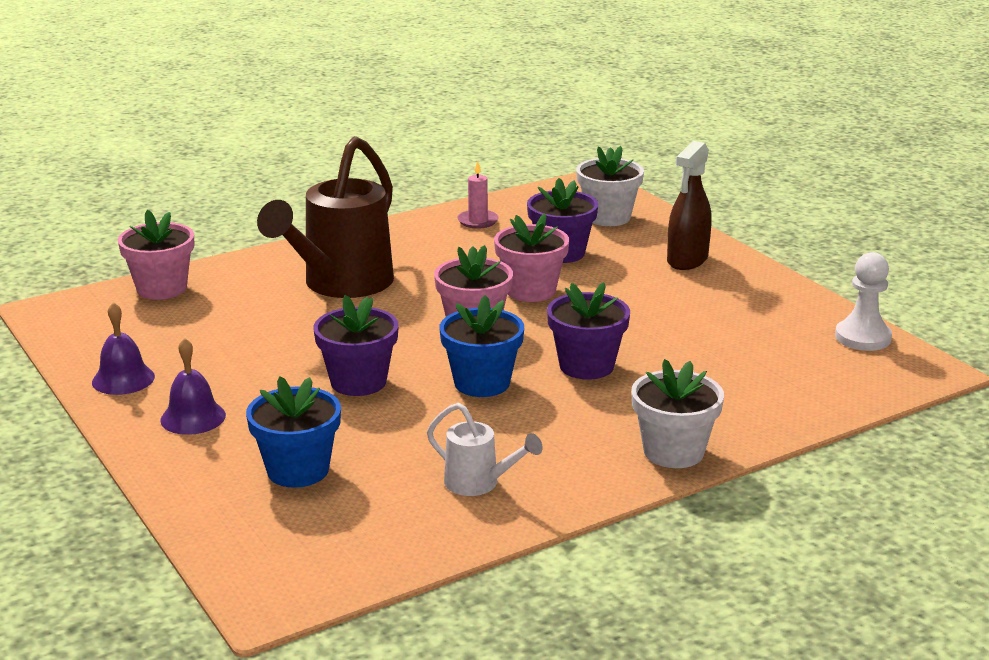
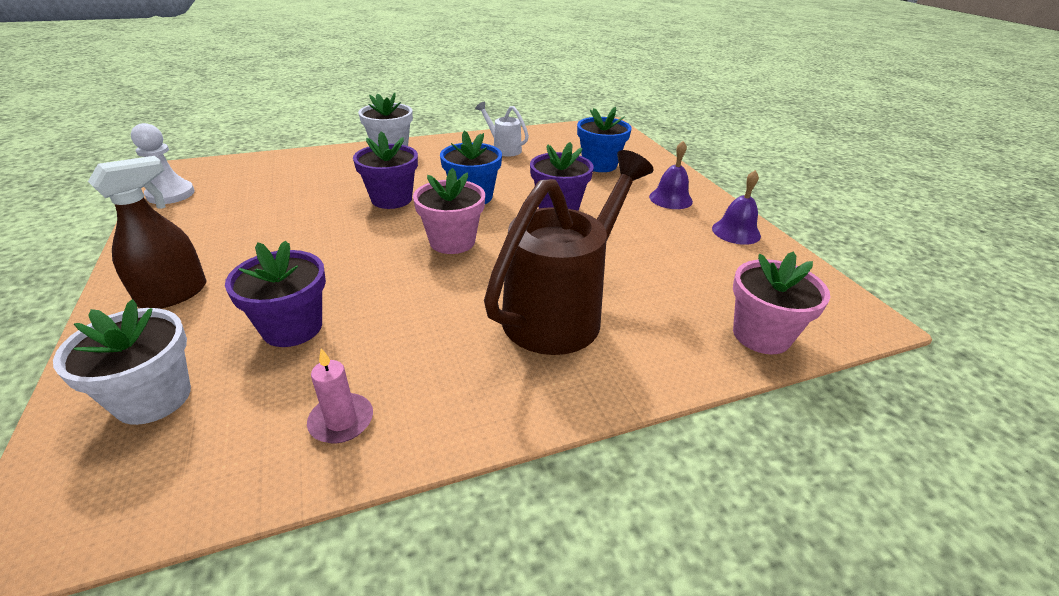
camera: 170 degrees left, 10 degrees up
pink flower pot [494,213,569,302] -> none

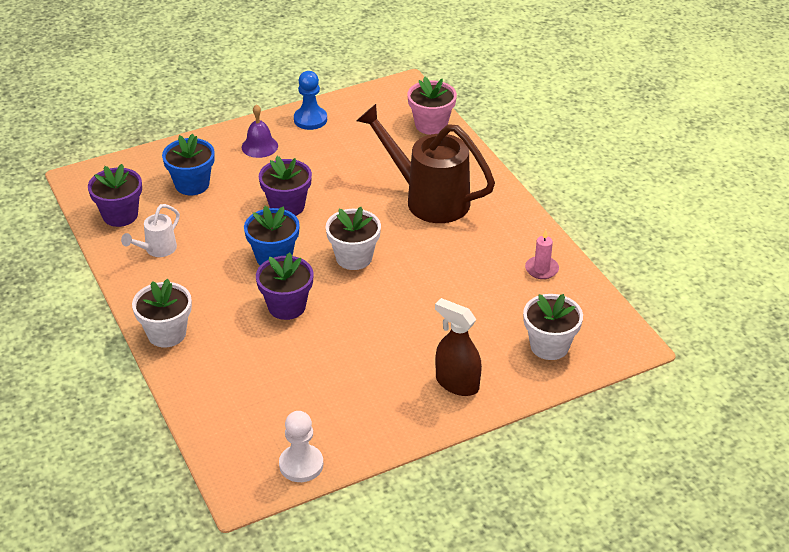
camera: 95 degrees left, 5 degrees up
purple flower pot [225,240,326,347] -> purple flower pot moved to [88,164,142,227]
pink flower pot [413,168,485,254] -> white flower pot [325,207,381,270]
purple bell [712,170,761,245] -> blue pawn [294,71,327,130]

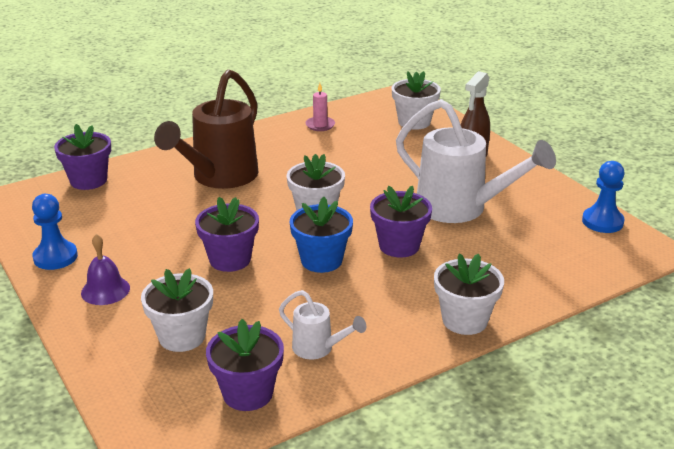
camera: 95 degrees left, 10 degrees down
blue flower pot [162,134,215,195] -> white flower pot [141,268,213,352]
white pawn [279,411,323,482] -> blue pawn [582,161,625,233]
pink flower pot [407,76,457,135] -> purple flower pot [54,124,111,190]
none -> white watering can [396,99,556,223]

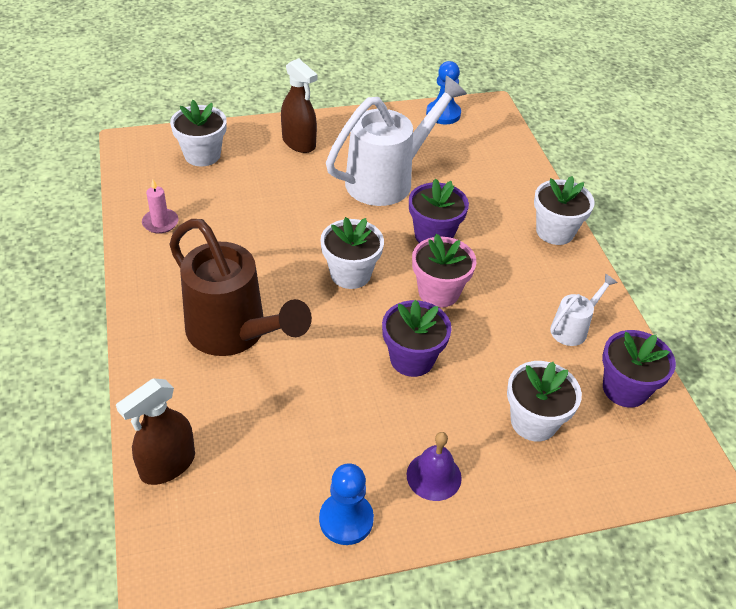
camera: 75 degrees left, 15 degrees up
purple flower pot [54,124,111,190] -> brown spray bottle [116,378,195,485]
blue flower pot [290,197,353,273] -> pink flower pot [412,234,476,308]

